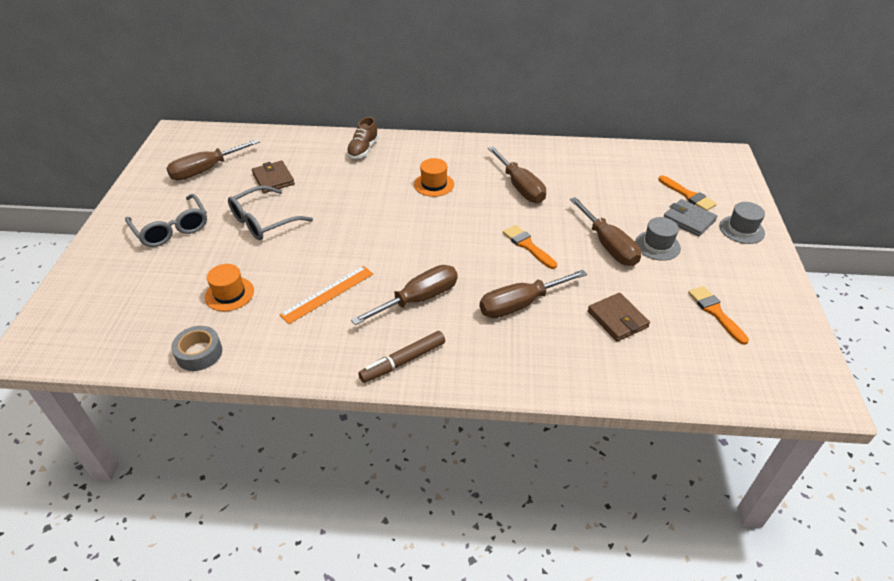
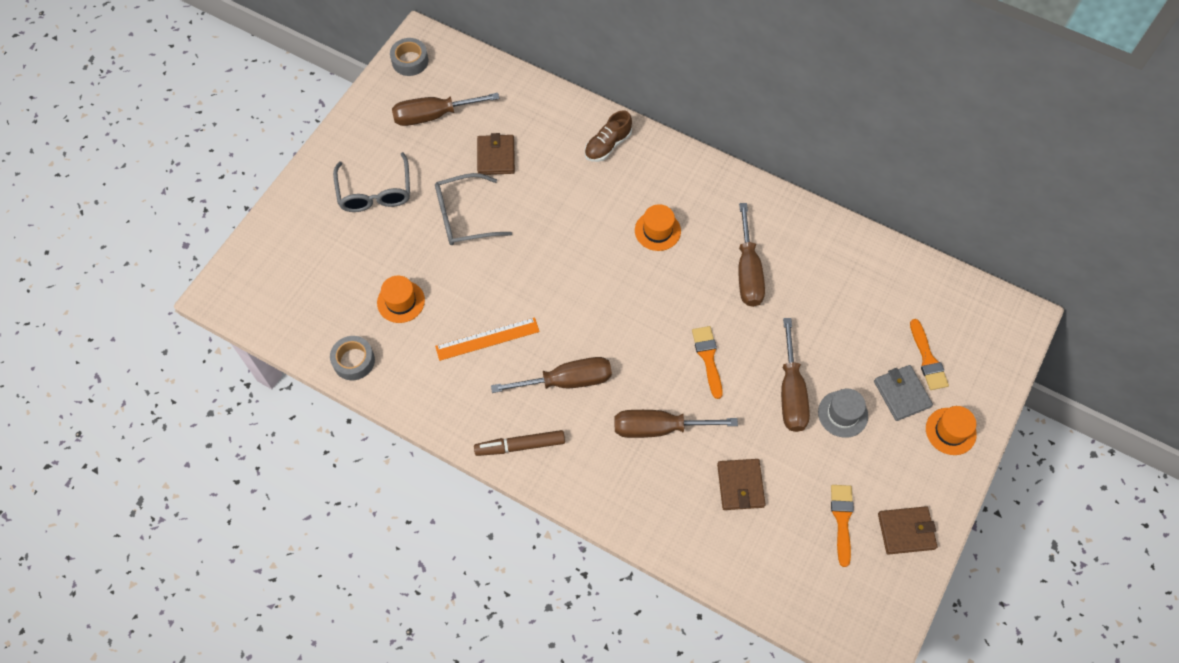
camera: 25 degrees right, 20 degrees up
grey hat [719,202,765,244] -> orange hat [926,406,977,455]
none -> grey tape [390,38,428,76]
none -> brown wallet [878,506,937,554]

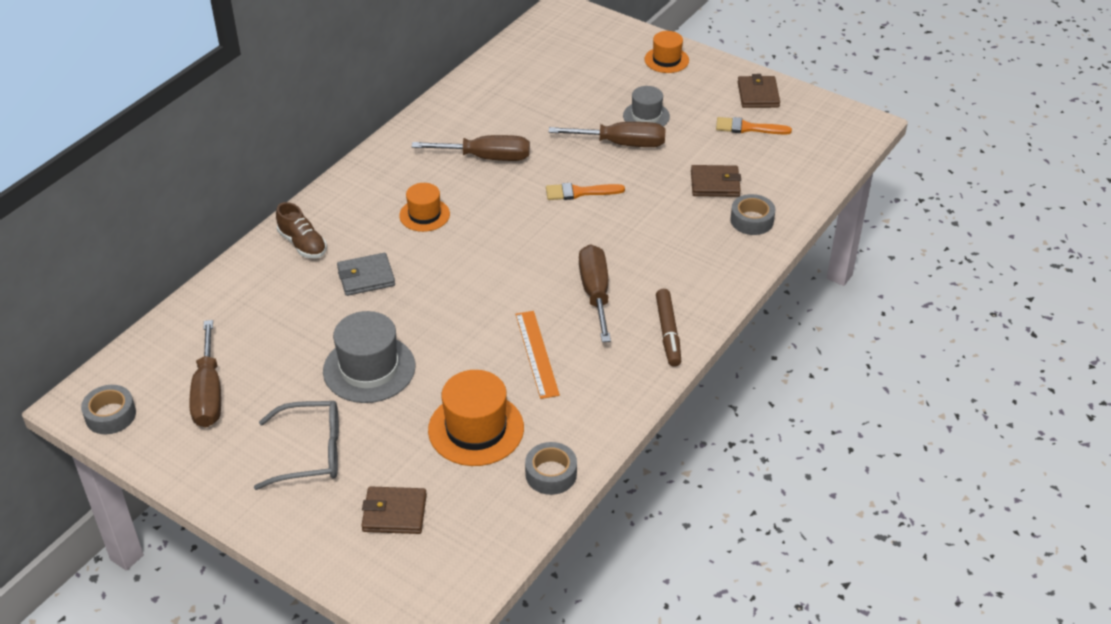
camera: 85 degrees left, 20 degrees down
orange hat [377,275,425,323] -> orange hat [428,370,524,466], size x1.64
grey glasses [435,173,512,245] -> grey hat [323,311,415,403]
brown wallet [477,133,515,175] -> brown wallet moved to [361,486,427,534]
brown screwdriver [614,410,738,438] -> none
grey wallet [874,365,933,421] -> grey wallet moved to [337,253,395,296]
orange brush [910,319,949,390] -> none
none -> grey tape [730,194,775,235]

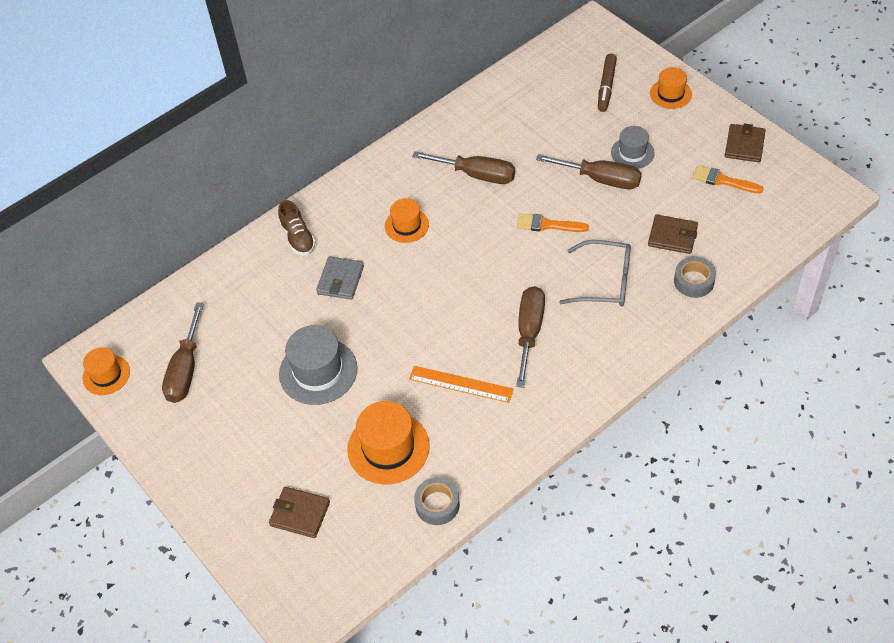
camera: 20 degrees right, 10 degrees up
grey tape [81,385,136,434] -> orange hat [82,347,130,395]
grey glasses [254,401,339,490] -> grey glasses moved to [559,240,631,306]
grey wallet [337,253,395,296] -> grey wallet turned 75 degrees counterclockwise [316,256,364,299]
orange ruler [516,311,560,399] -> orange ruler turned 75 degrees counterclockwise [409,366,514,403]
brown marker [656,289,681,367] -> brown marker moved to [598,53,617,112]

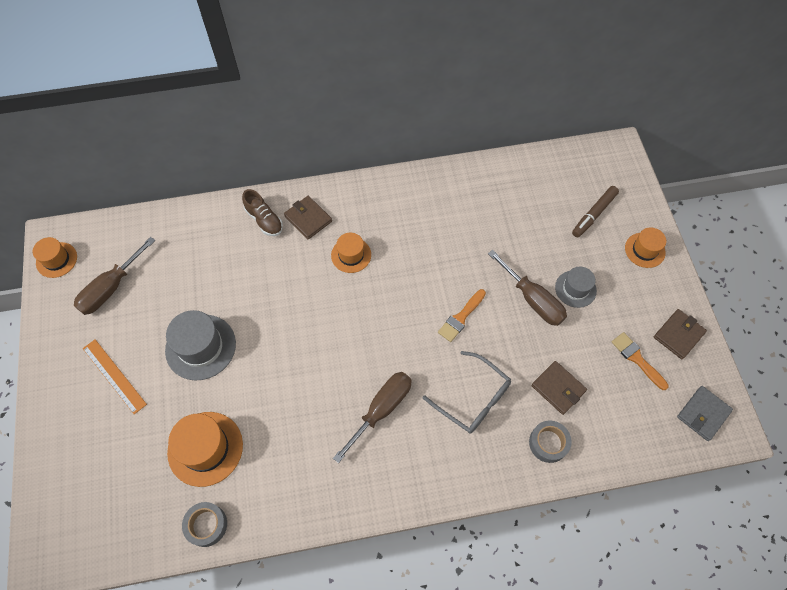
camera: 25 degrees right, 10 degrees up
brown wallet [269,487,330,538] -> brown wallet moved to [284,196,332,239]
brown shoe [278,200,316,255] -> brown shoe turned 45 degrees counterclockwise [242,189,283,236]
grey wallet [316,256,364,299] -> grey wallet moved to [677,386,733,441]
orange ruler [409,366,514,403] -> orange ruler moved to [83,339,147,414]
brown screwdriver [412,151,515,184] -> none
orange brush [517,214,589,232] -> orange brush turned 90 degrees counterclockwise [438,289,486,342]

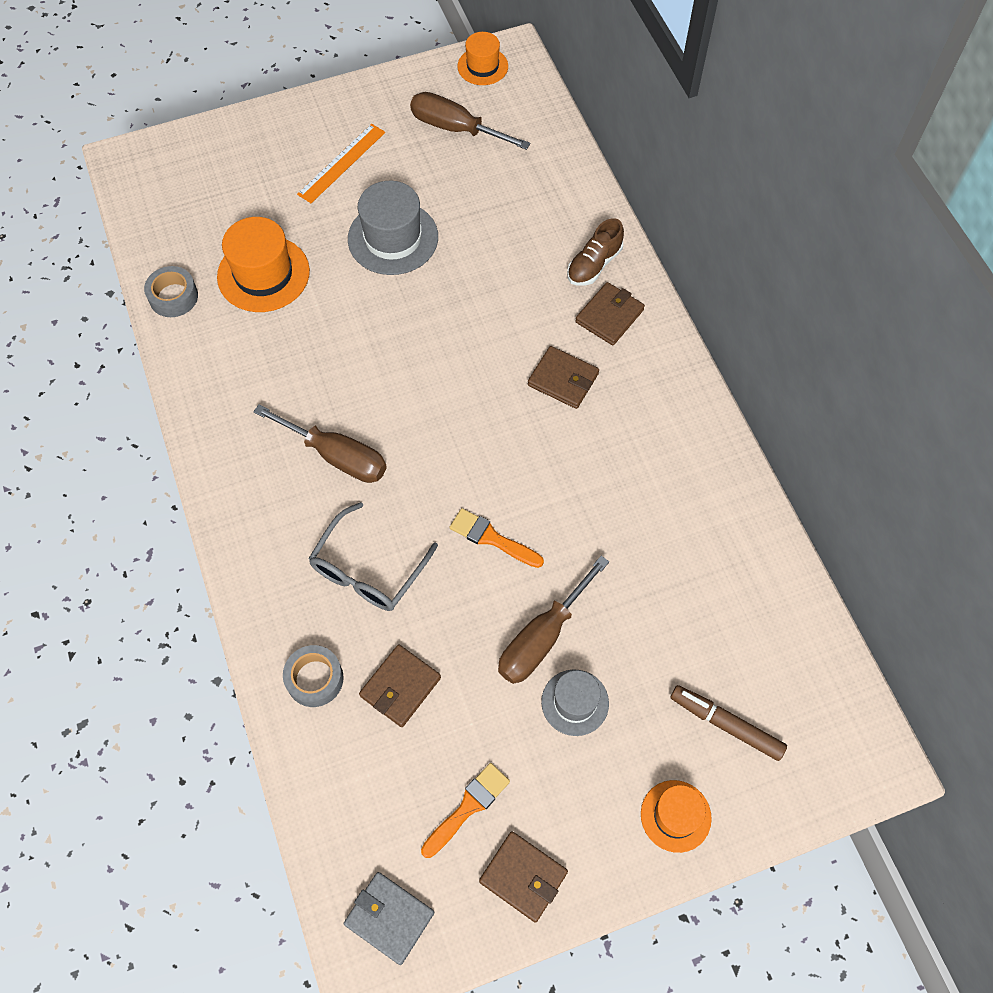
camera: 80 degrees right, 0 degrees up
orange hat [331,233,371,273] -> brown wallet [528,346,599,409]

